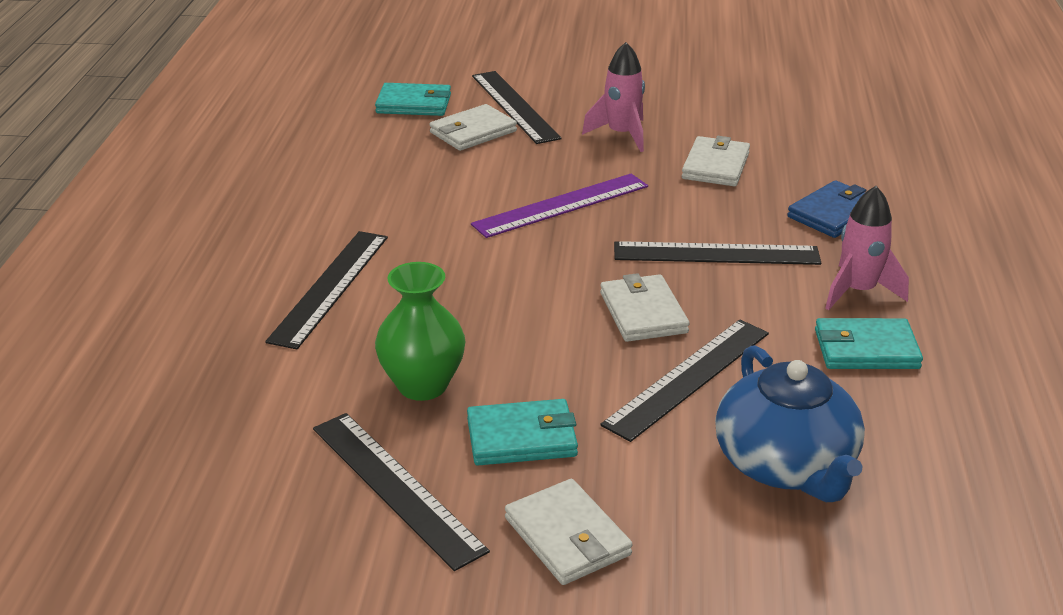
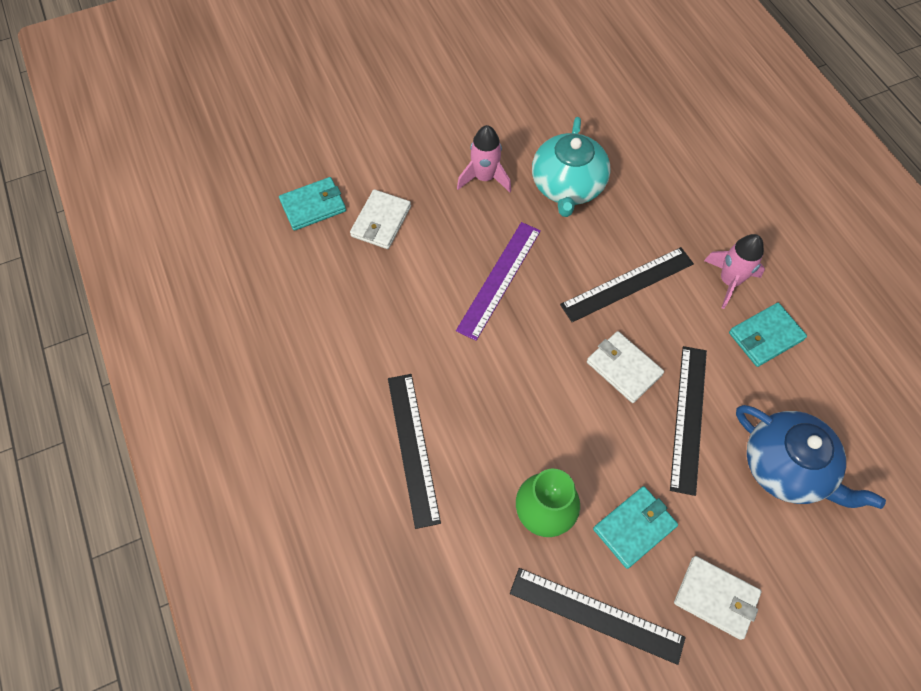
camera: 30 degrees left, 30 degrees up
black ruler [472,71,562,144] -> none
white wallet [682,136,750,186] -> turquoise teapot [532,117,610,217]
blue wallet [787,180,867,238] -> none

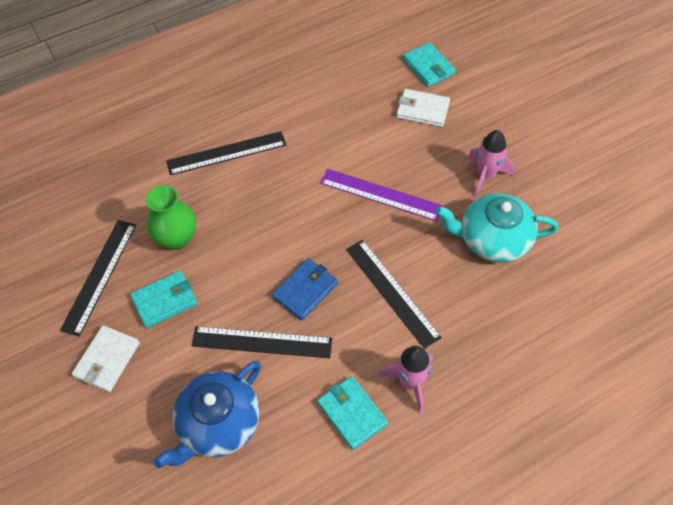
camera: 85 degrees right, 5 degrees down
white wallet [587,331,664,403] -> blue wallet [272,258,338,321]
turquoise wallet [593,486,678,569] -> turquoise wallet turned 75 degrees counterclockwise [130,270,197,328]

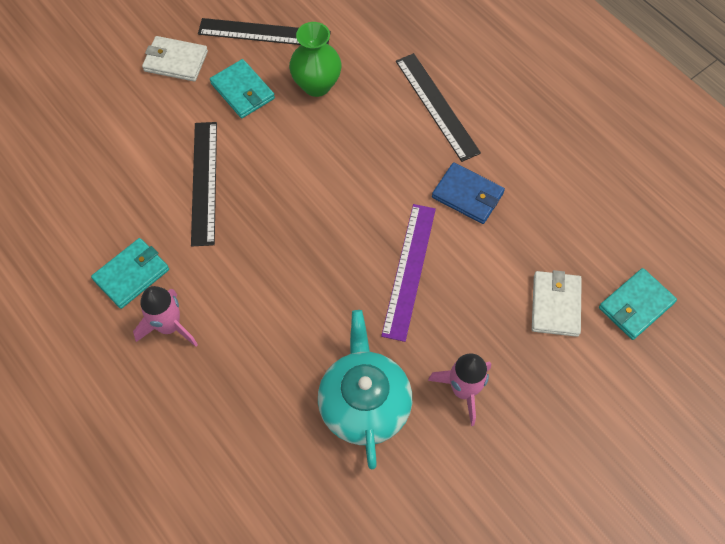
camera: 80 degrees right, 5 degrees up
blue teapot [154,361,261,468] -> none
blue wallet [272,258,338,321] -> blue wallet moved to [432,162,505,224]
black ruler [346,240,442,349] -> none

